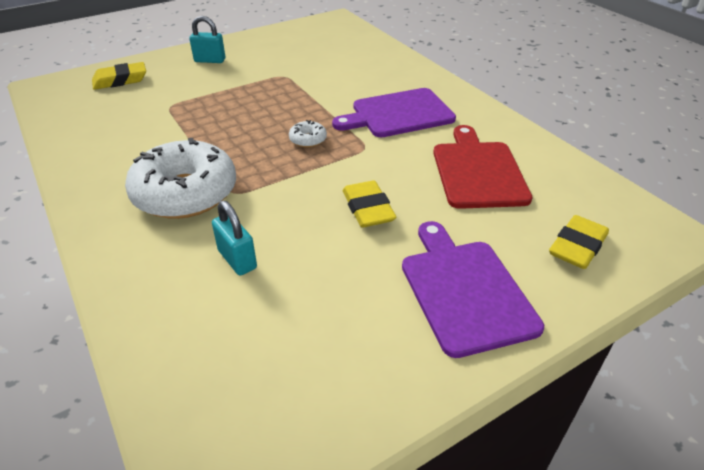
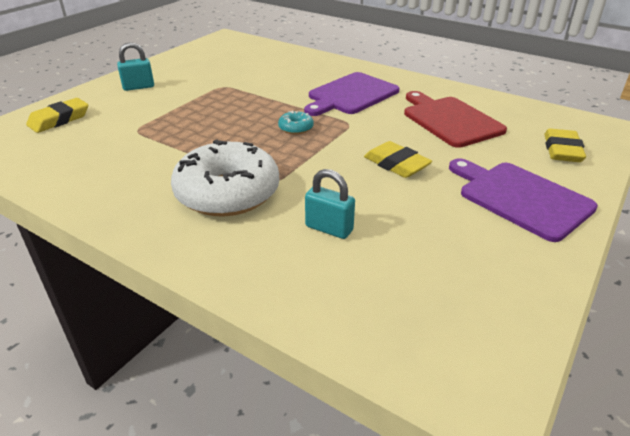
camera: 25 degrees left, 5 degrees down
white donut [289,120,327,148] -> turquoise donut [278,111,314,134]

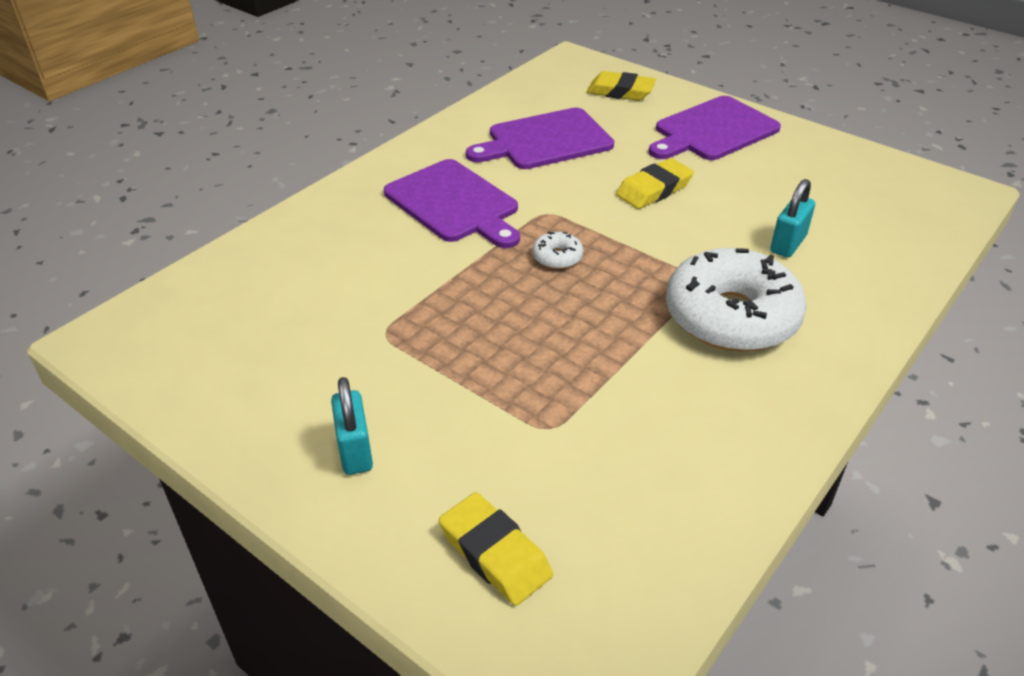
camera: 85 degrees left, 5 degrees up
turquoise donut [278,111,314,134] -> white donut [532,232,583,269]
red cutting board [404,91,507,148] -> purple cutting board [466,108,614,169]

